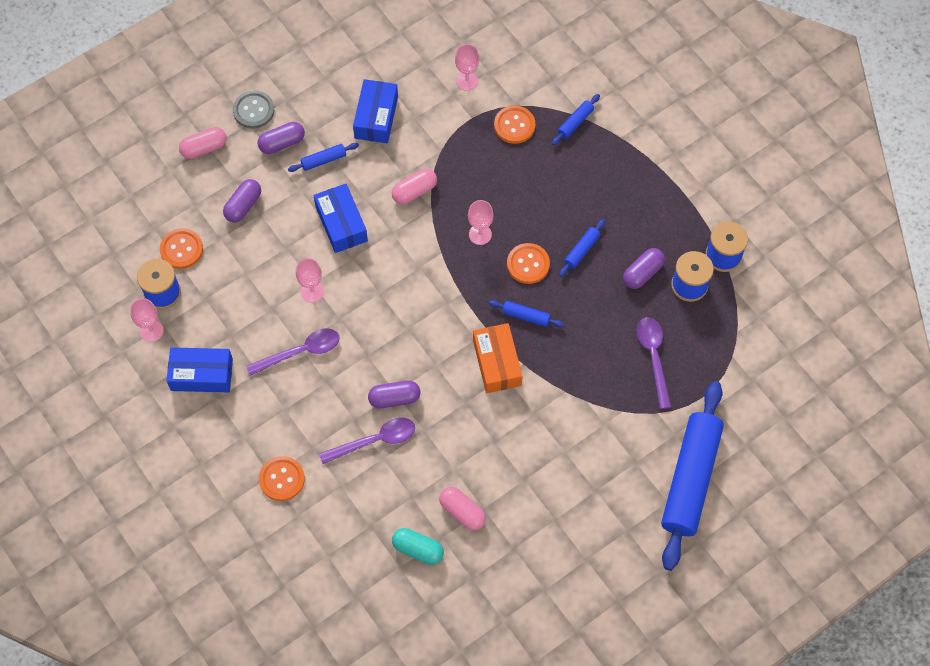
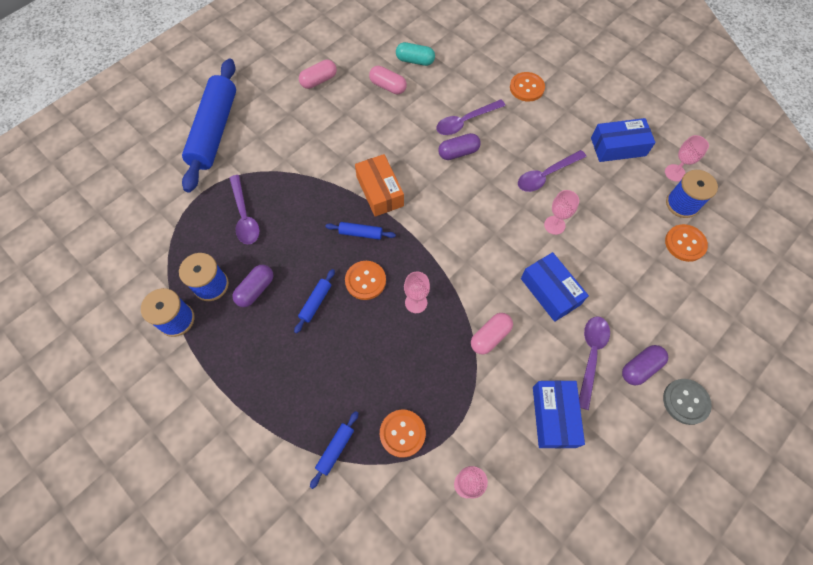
camera: 170 degrees right, 0 degrees up
pink capsule [179,127,227,159] -> pink capsule moved to [299,59,337,89]
purple capsule [223,179,261,223] -> none
blue rolling pin [288,143,359,172] -> purple spoon [579,316,610,410]

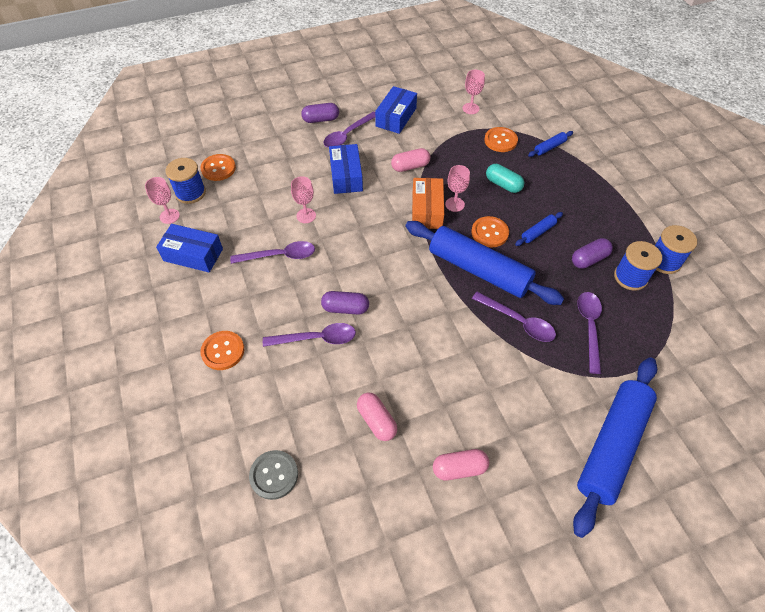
camera: 155 degrees left, 10 degrees down
blue rolling pin [325,222,396,240] -> blue rolling pin [405,221,564,305], size x2.48
orange box [355,154,404,217] -> orange box moved to [412,178,444,229]
turquoise capsule [396,42,435,66] -> turquoise capsule moved to [486,164,524,193]
grey button [663,379,712,425] -> grey button moved to [249,450,298,500]
none -> purple spoon [472,292,556,342]

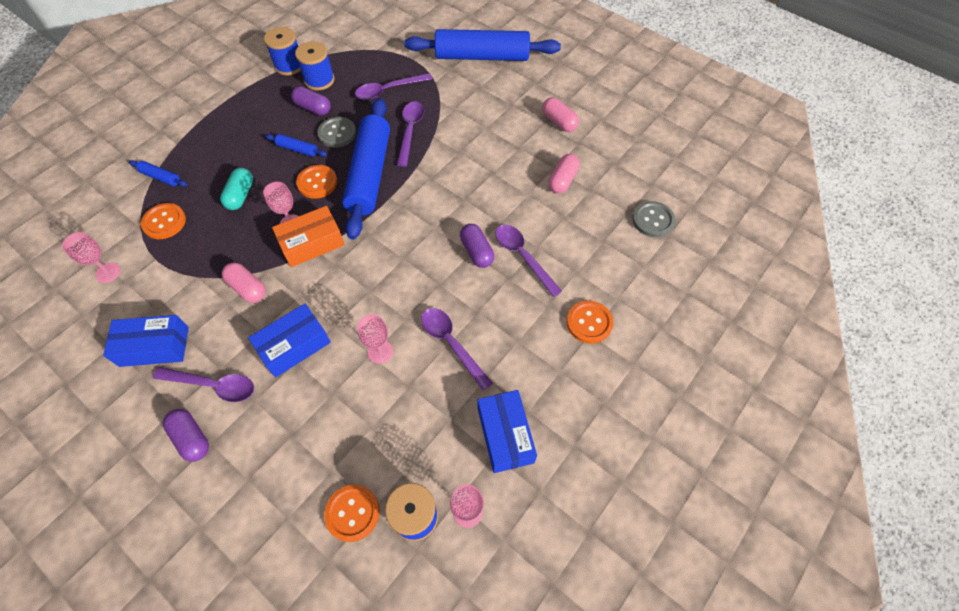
camera: 120 degrees left, 5 degrees up
none -> grey button [317,117,356,148]

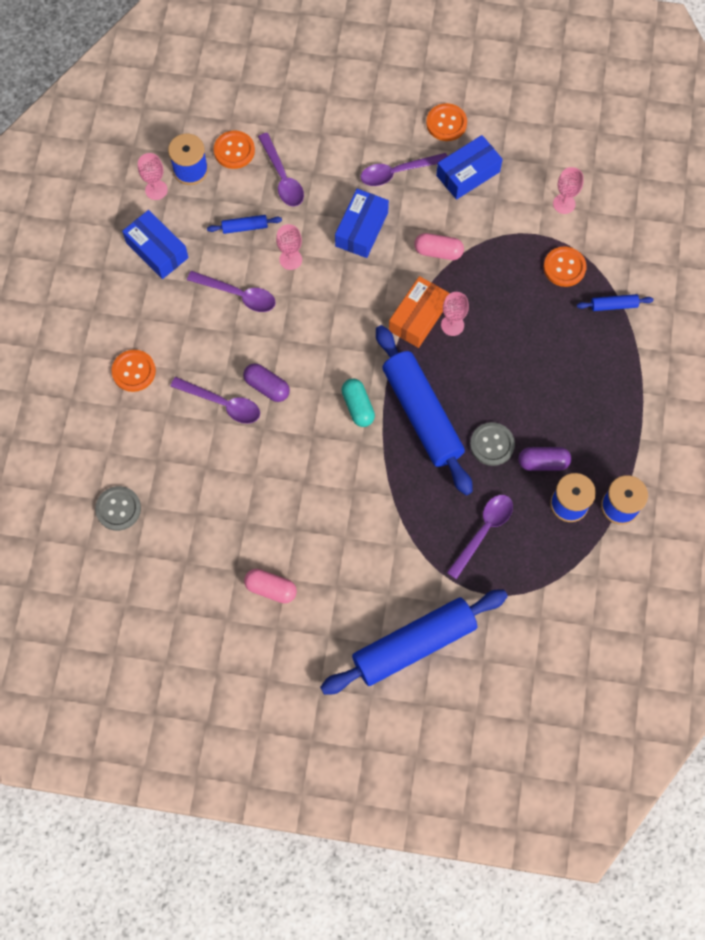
camera: 150 degrees right, 10 degrees up
purple capsule [163,409,209,462] -> none
turquoise capsule [220,168,253,210] -> turquoise capsule moved to [341,379,375,427]
blue rolling pin [265,134,327,157] -> blue rolling pin moved to [207,215,282,234]
orange button [296,165,337,199] -> orange button moved to [426,103,467,141]
purple spoon [397,101,424,167] -> purple spoon moved to [258,133,304,207]
pink capsule [548,154,580,193] -> none

